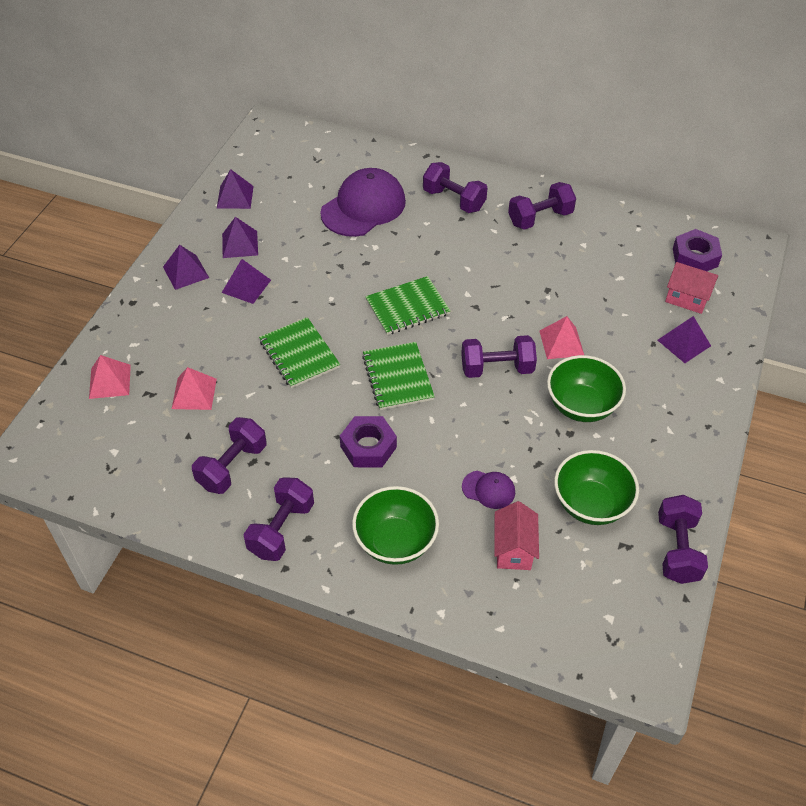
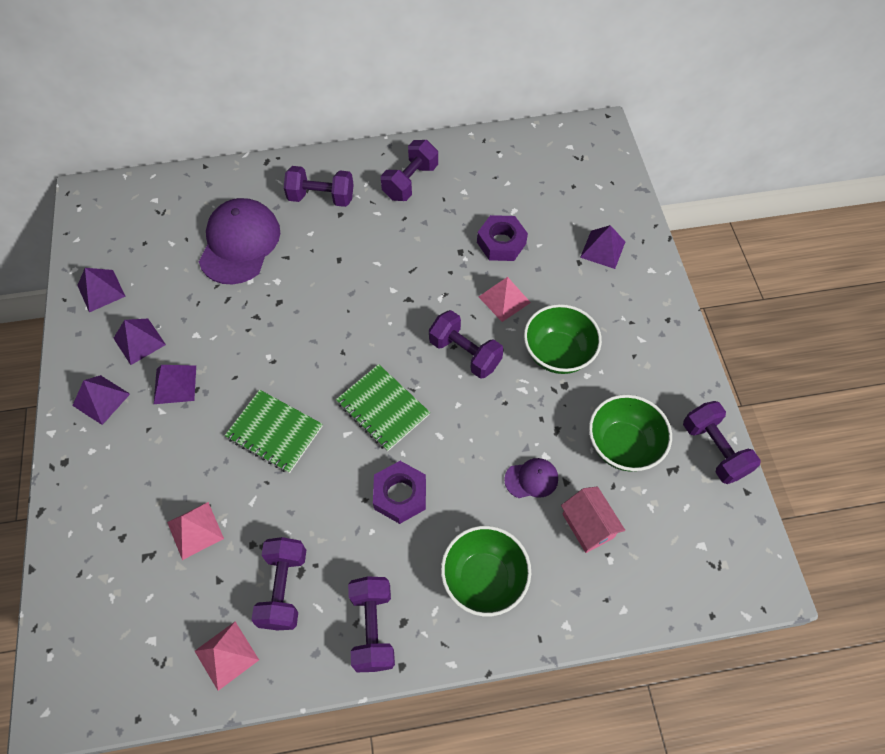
camera: 30 degrees left, 10 degrees up
pink pyramid [89,355,131,399] -> pink pyramid moved to [195,622,259,691]
green notebook [365,276,450,335] -> none
purple dumbbell [461,335,537,378] -> purple dumbbell turned 75 degrees clockwise [429,310,504,379]
pink house [665,262,718,314] -> none
purple nut [673,229,722,271] -> purple nut moved to [477,215,528,261]

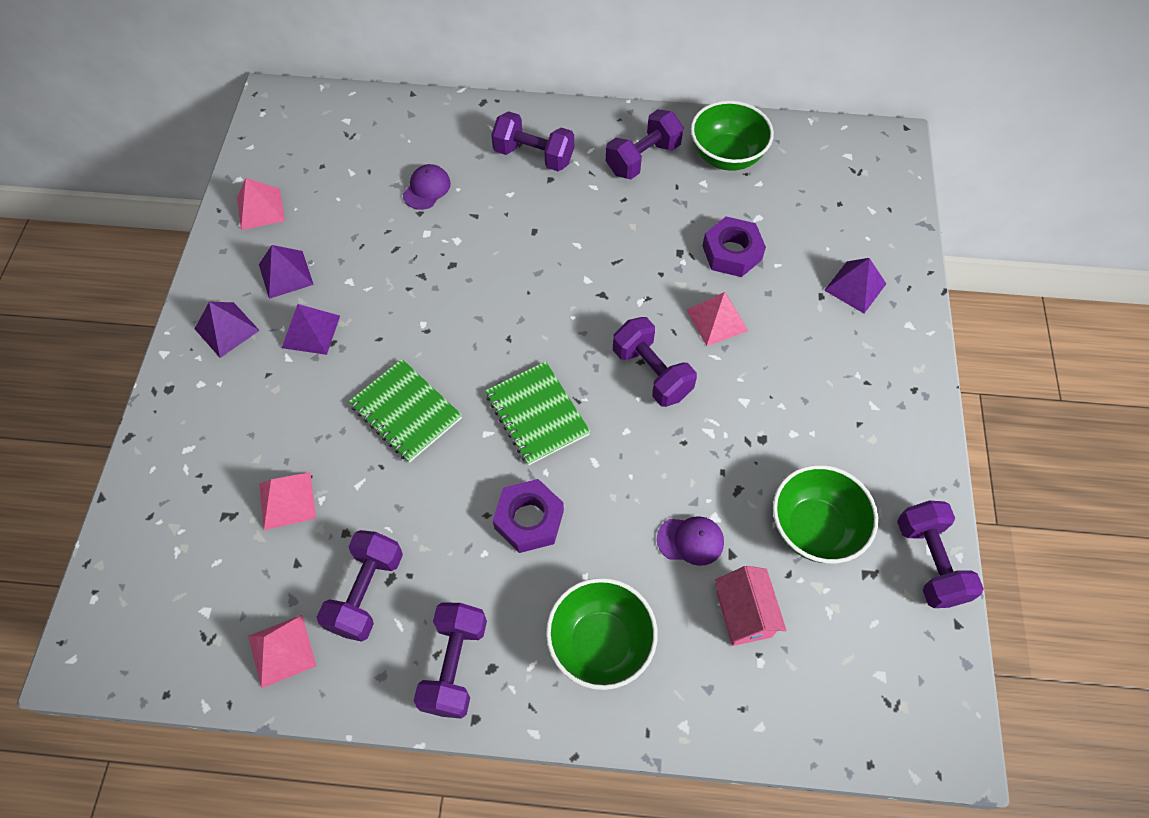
camera: 15 degrees right, 0 degrees up
purple pyramid [77,268,126,312] -> pink pyramid [237,178,285,230]
purple cap [199,198,280,285] -> purple cap [403,164,451,210], size x0.47
green bowl [524,304,602,374] -> green bowl moved to [691,101,774,171]

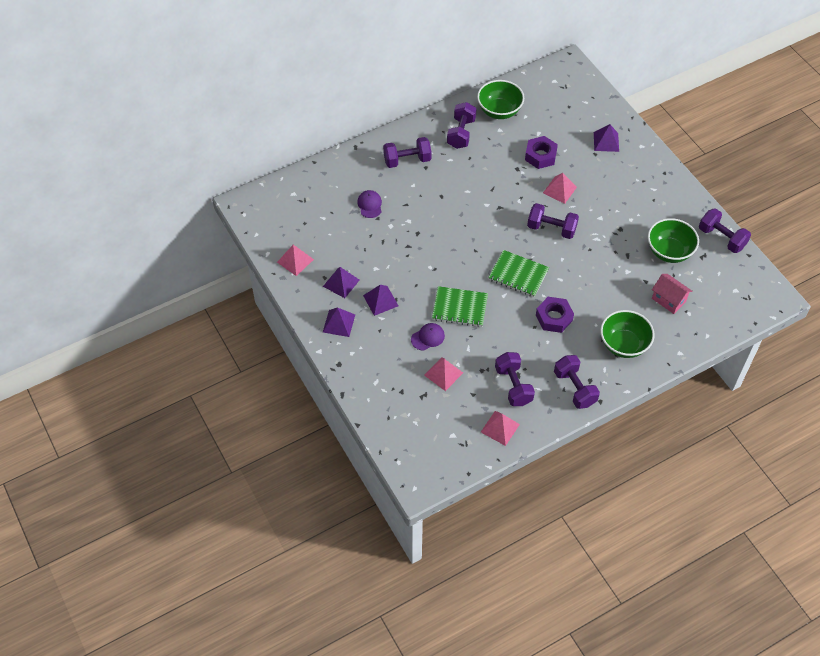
camera: 35 degrees left, 5 degrees down
purple cap [657,516,724,566] -> purple cap moved to [411,323,445,351]

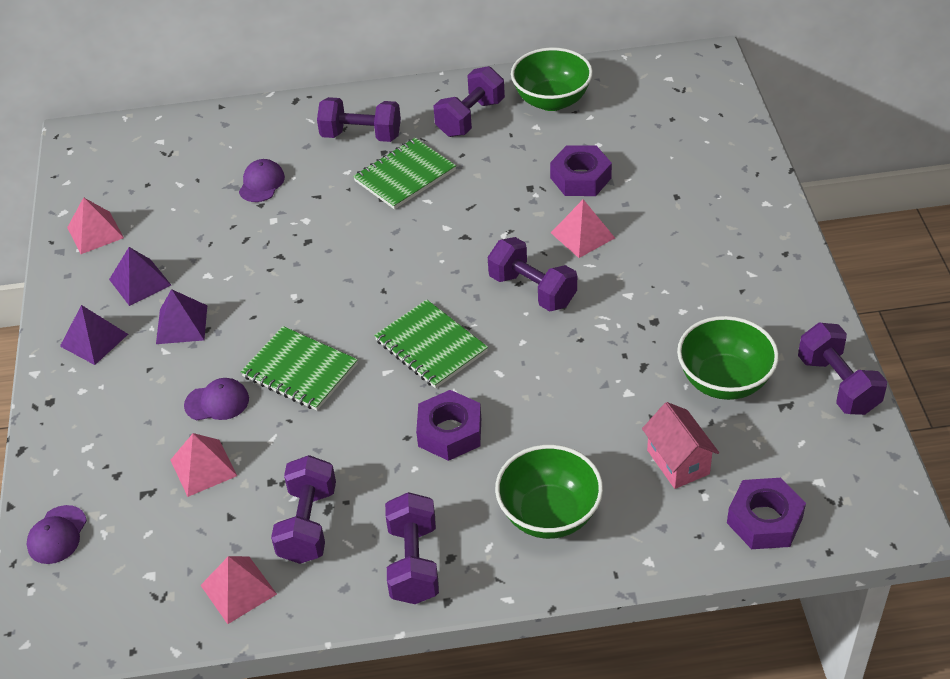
camera: 25 degrees right, 10 degrees down
purple pyramid [594,124,619,152] -> none
none -> purple cap [27,505,87,564]
none -> green notebook [353,138,456,209]
none -> purple nut [727,478,806,549]

